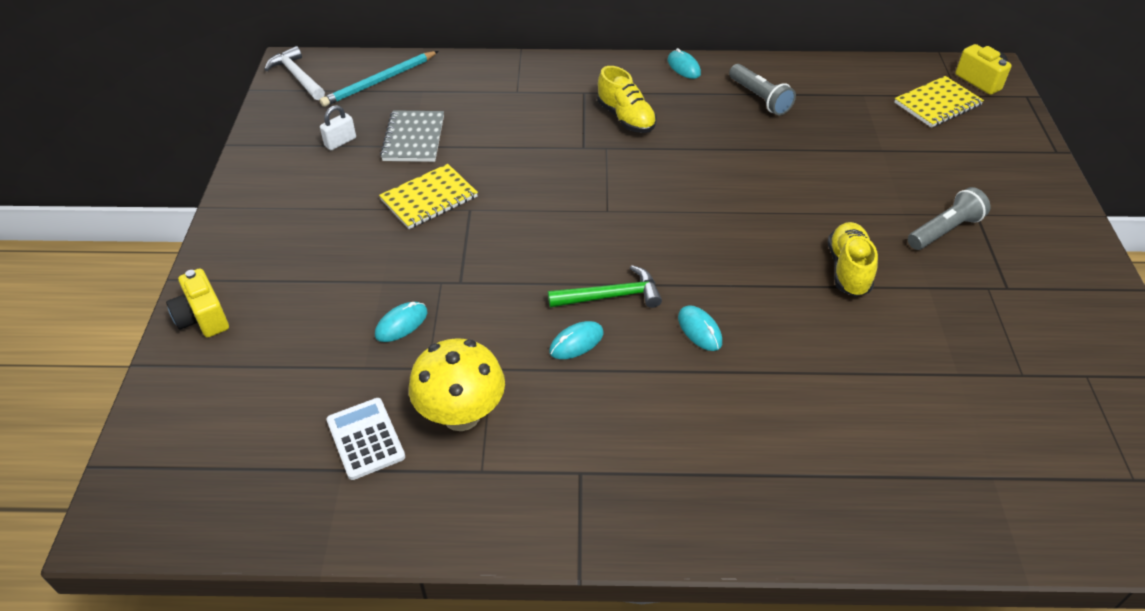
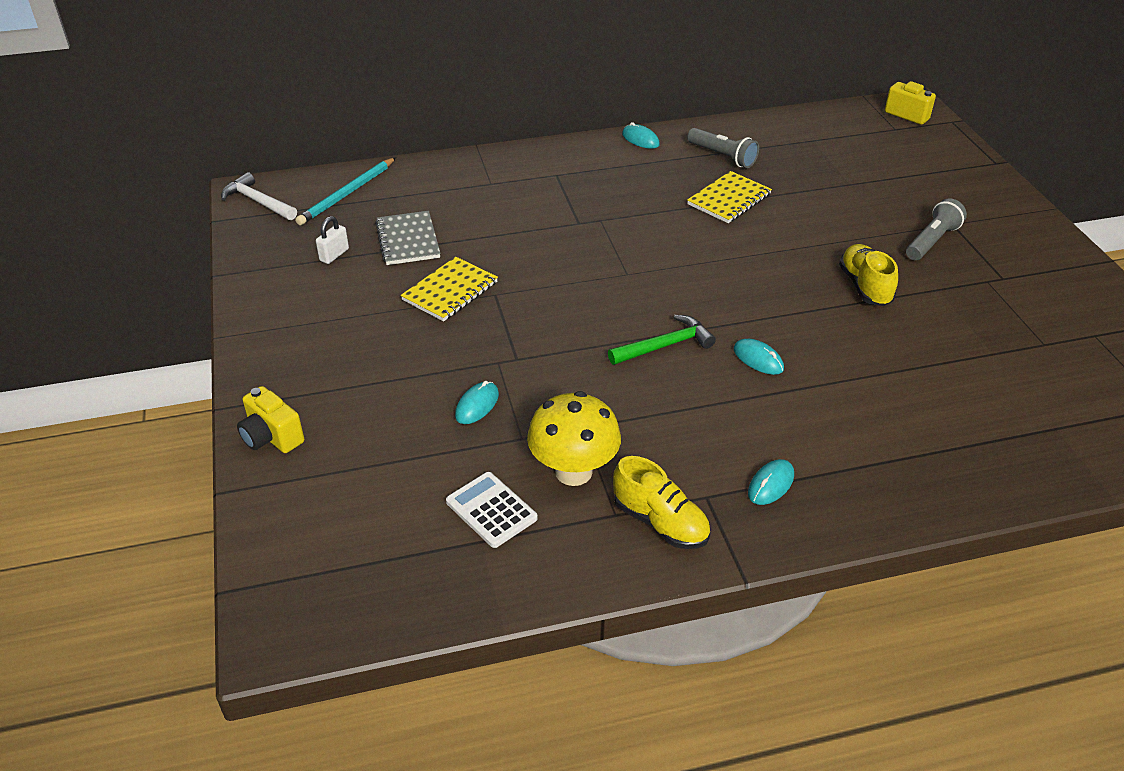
camera: 15 degrees left, 5 degrees down
turquoise mouse [549,321,603,359] -> turquoise mouse moved to [748,459,794,505]
yellow shoe [597,66,657,133] -> yellow shoe moved to [613,456,710,549]
yellow notebook [894,76,984,128] -> yellow notebook moved to [687,171,772,223]

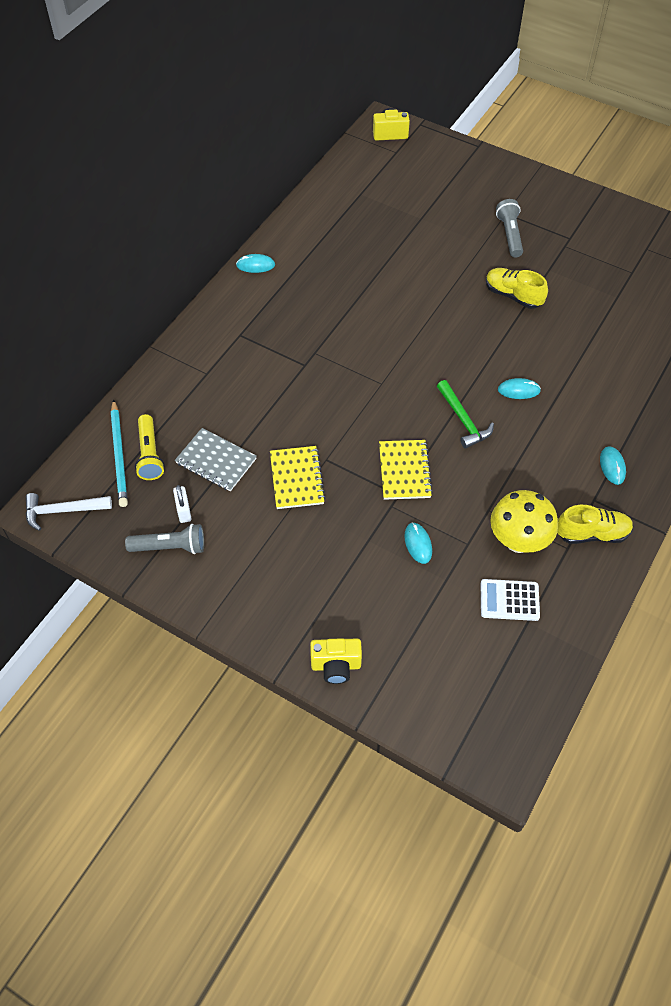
camera: 45 degrees left, 15 degrees up
green hammer [608,315,716,365] -> green hammer turned 135 degrees clockwise [437,380,494,449]
grey flashlight [687,128,759,168] -> grey flashlight moved to [125,524,204,554]
yellow notebook [687,171,772,223] -> yellow notebook moved to [379,440,433,500]
none -> yellow flashlight [135,414,165,480]

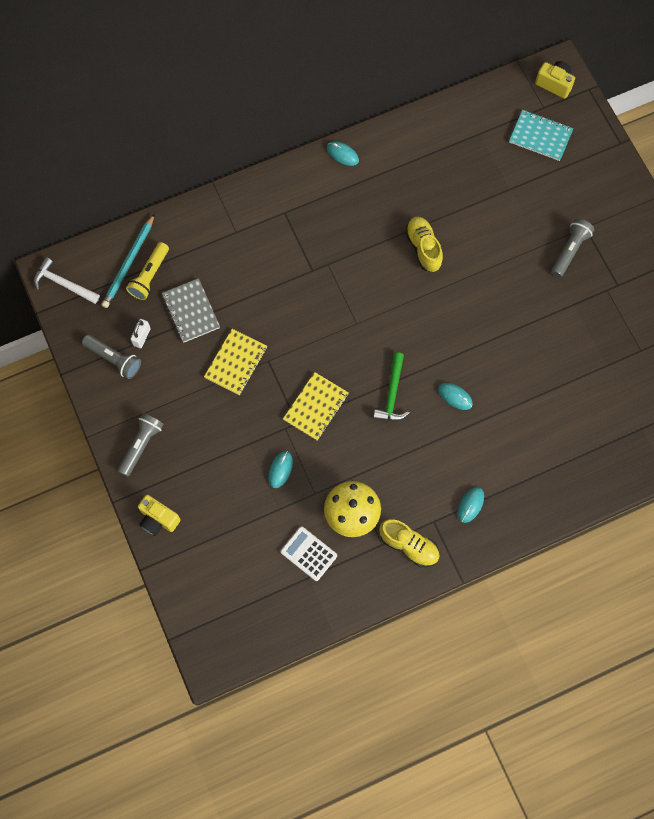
camera: 35 degrees right, 15 degrees up
yellow shoe [486,268,548,309] -> yellow shoe moved to [405,217,443,272]
none -> grey flashlight [118,413,164,476]
none -> turquoise notebook [509,110,573,161]

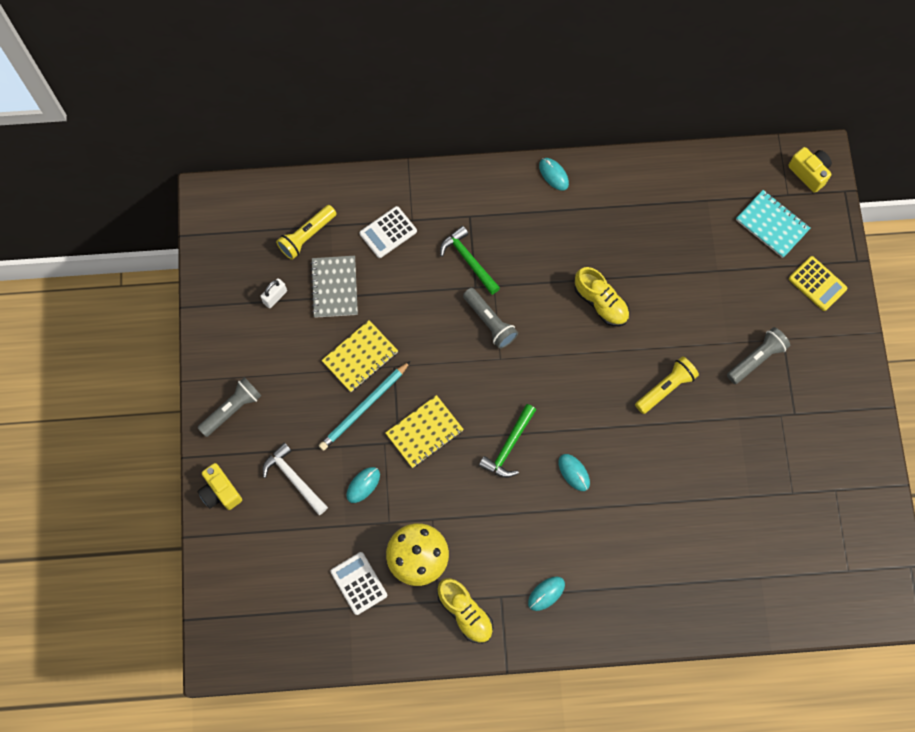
camera: 20 degrees right, 0 degrees up
white hammer [34,257,100,304] -> white hammer moved to [262,443,328,515]
grey flashlight [82,335,141,379] -> grey flashlight moved to [463,288,518,349]
turquoise pencil [102,214,155,308] -> turquoise pencil moved to [319,361,411,451]
yellow shoe [405,217,443,272] -> yellow shoe turned 135 degrees clockwise [575,267,630,326]
none -> white calculator [359,206,417,258]
none -> green hammer [440,226,500,295]
none -> yellow flashlight [635,356,699,414]
none -> yellow calculator [789,256,847,311]

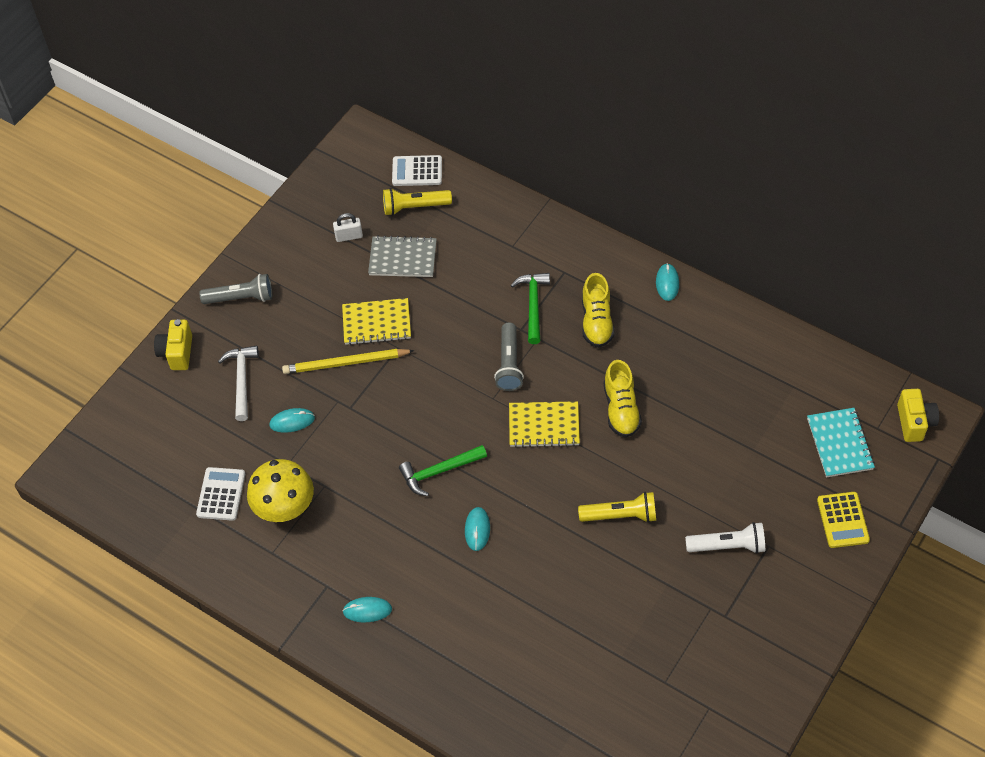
camera: 40 degrees right, 15 degrees down
grey notebook [310,256,358,318] -> grey notebook turned 60 degrees clockwise [368,235,437,277]
turquoise pencil [319,361,411,451] -> yellow pencil [282,349,415,374]
white calculator [359,206,417,258] -> white calculator moved to [392,155,442,186]
yellow notebook [385,395,464,468] -> yellow notebook moved to [509,401,580,448]
yellow shoe [438,578,493,644] -> yellow shoe moved to [582,273,615,348]
grey flashlight [727,327,790,384] -> white flashlight [685,522,765,554]

